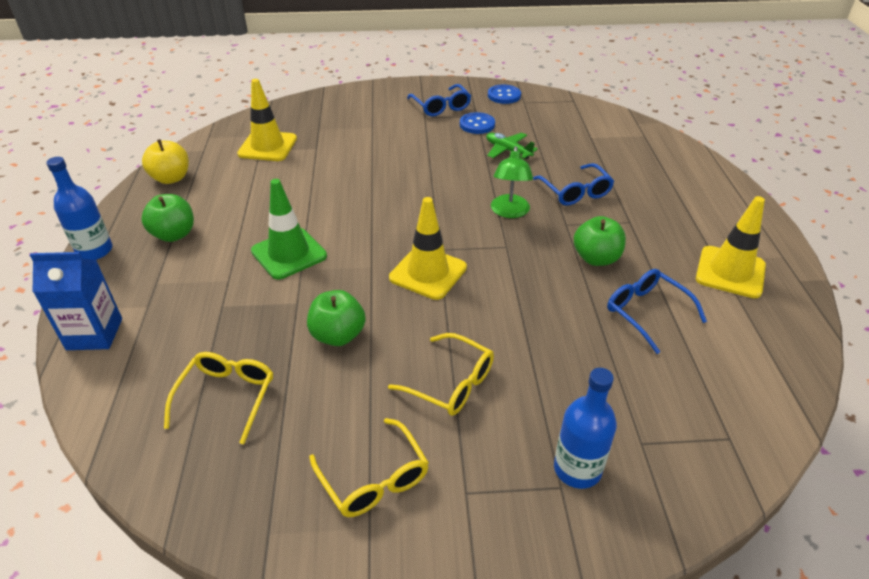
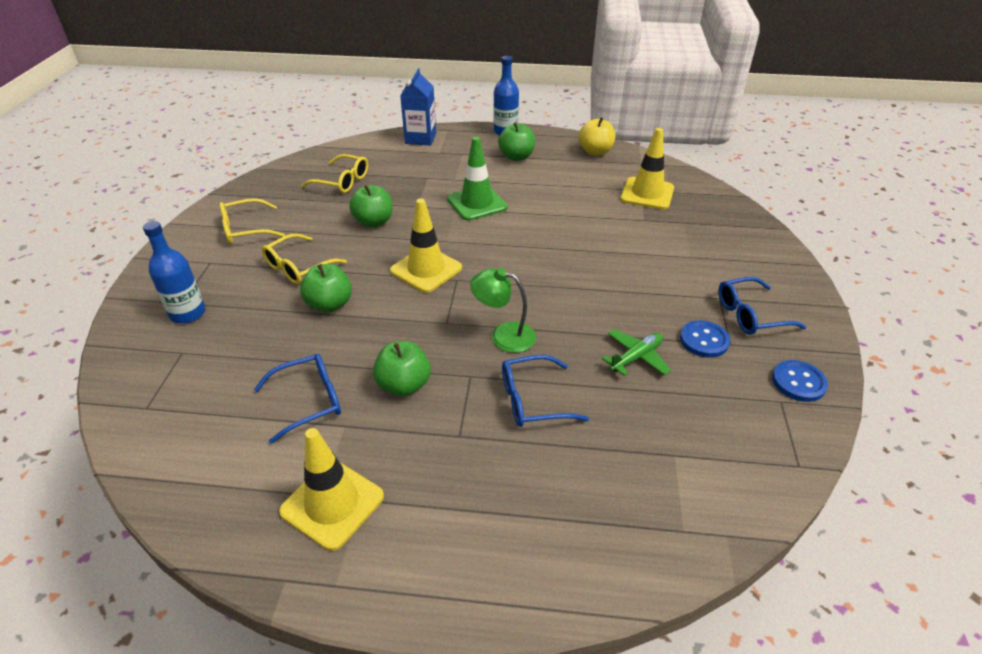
camera: 100 degrees right, 0 degrees up
none -> green apple [300,264,352,313]

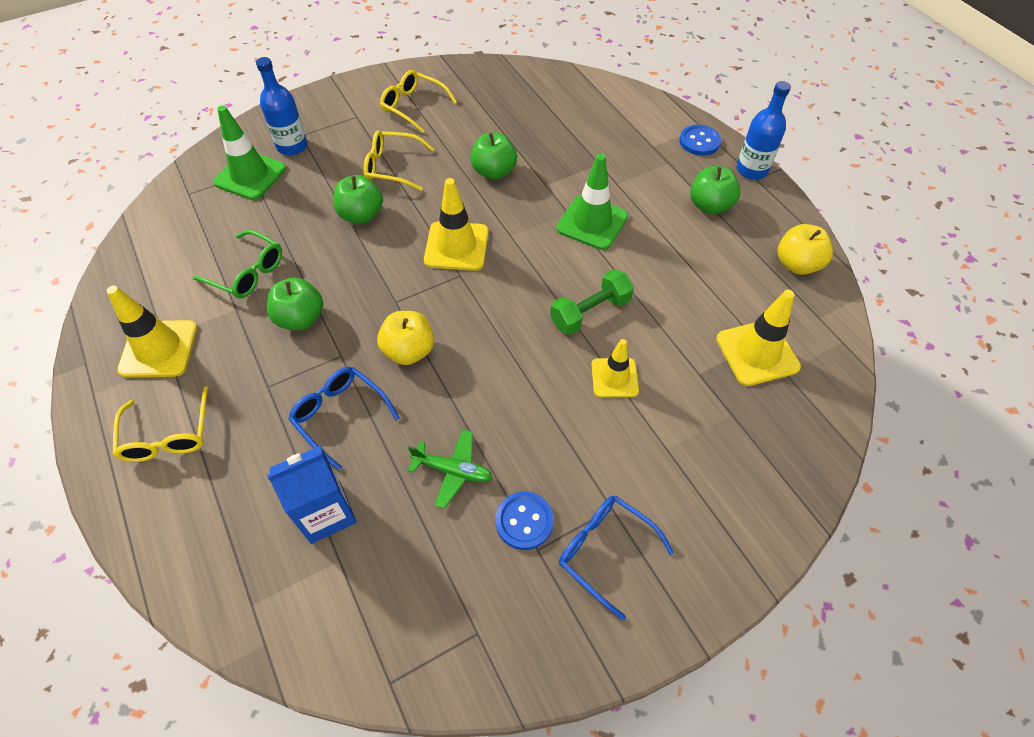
camera: 55 degrees right, 15 degrees up
blue glasses [254,354,341,444] -> green glasses [192,230,282,299]
yellow glasses [301,154,368,193] -> yellow glasses moved to [113,386,208,462]
blue carton [400,68,436,146] -> blue carton moved to [267,446,357,544]
green lamp [470,268,536,353] -> yellow apple [377,311,434,365]
blue button [772,360,828,402] -> blue button moved to [679,125,721,156]
none -> green traffic cone [213,106,286,200]
none -> green dumbbell [550,269,634,335]
none -> yellow traffic cone [591,339,639,397]

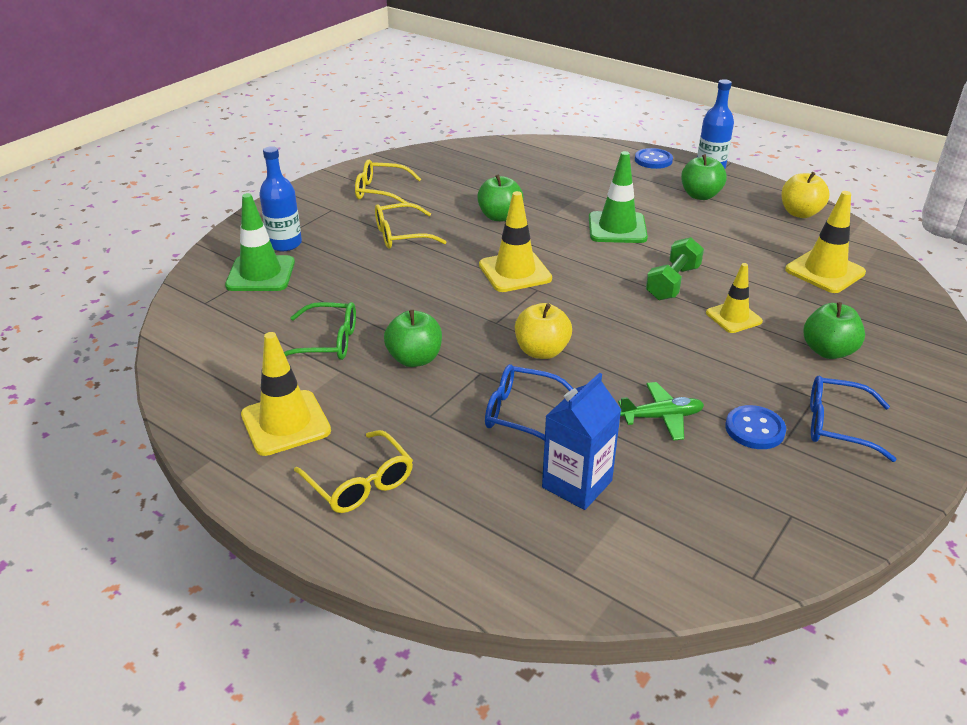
camera: 25 degrees left, 20 degrees down
green apple [333,175,383,224] -> green apple moved to [804,302,865,359]

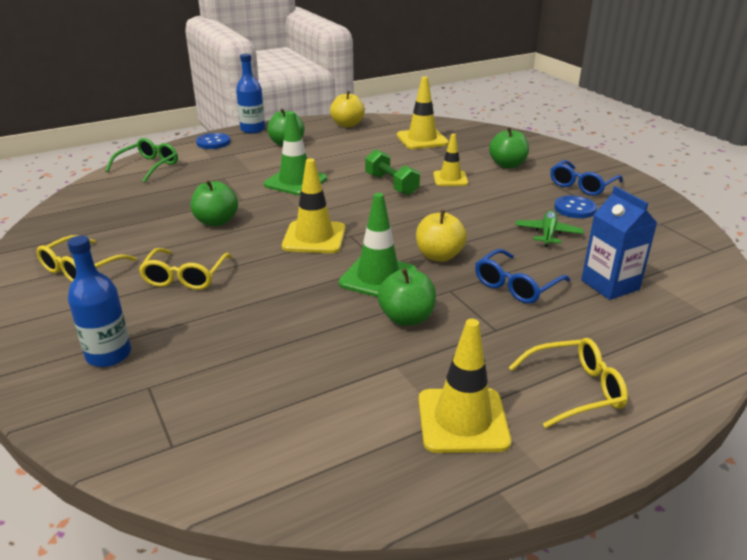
camera: 65 degrees left, 5 degrees down
green traffic cone [225,193,295,291] -> green traffic cone moved to [339,193,417,297]
green glasses [284,302,356,360] -> green glasses moved to [105,138,178,183]

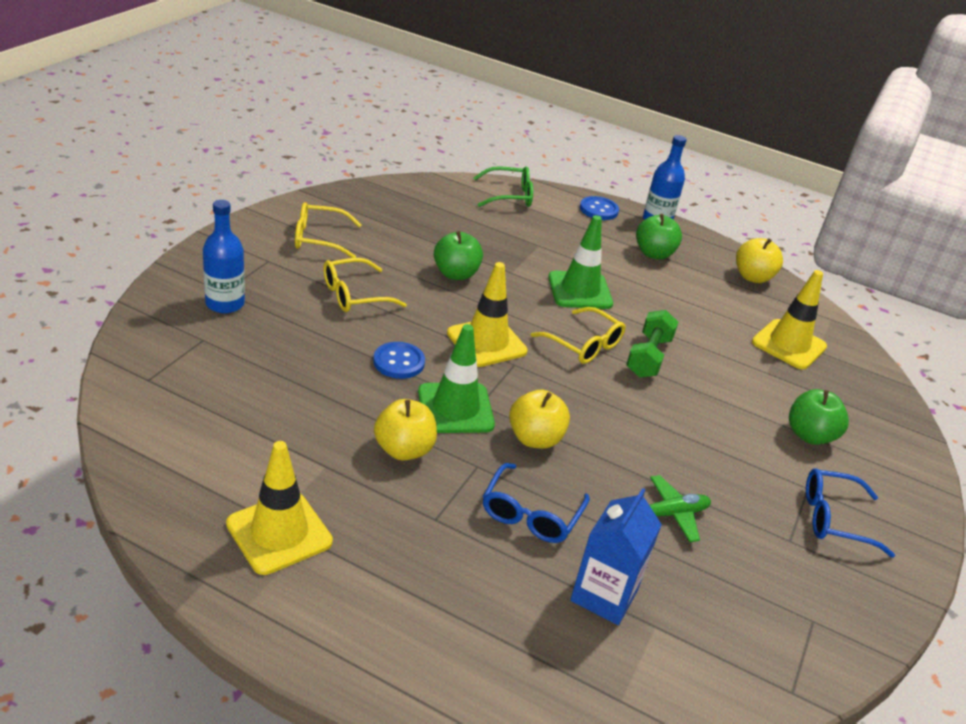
camera: 50 degrees right, 5 degrees up
green apple [378,269,436,326] -> yellow apple [374,399,437,461]
yellow traffic cone [433,134,468,186] -> none
blue glasses [475,249,570,304] -> blue glasses turned 75 degrees counterclockwise [483,463,590,543]
yellow glasses [509,338,628,428] -> yellow glasses moved to [530,307,626,364]
blue button [554,196,597,218] -> blue button moved to [373,342,425,379]

